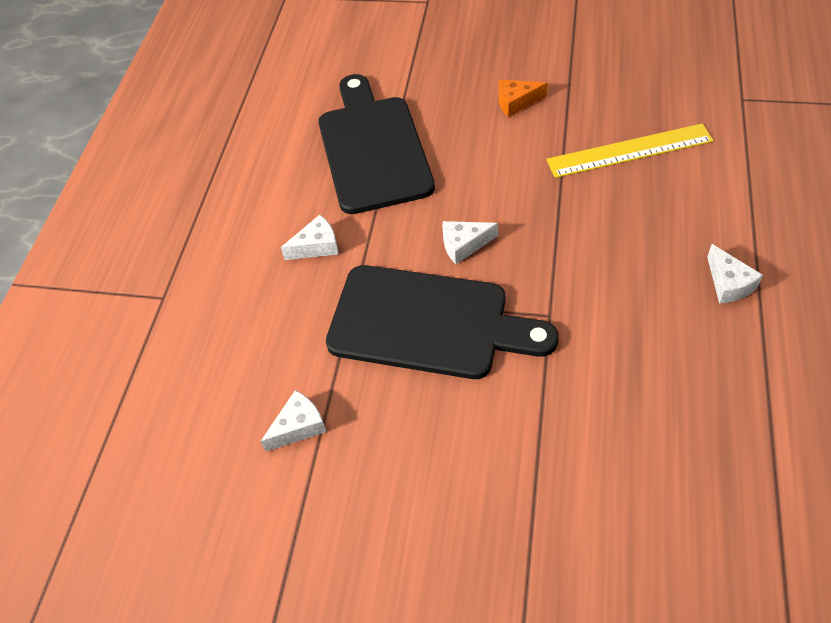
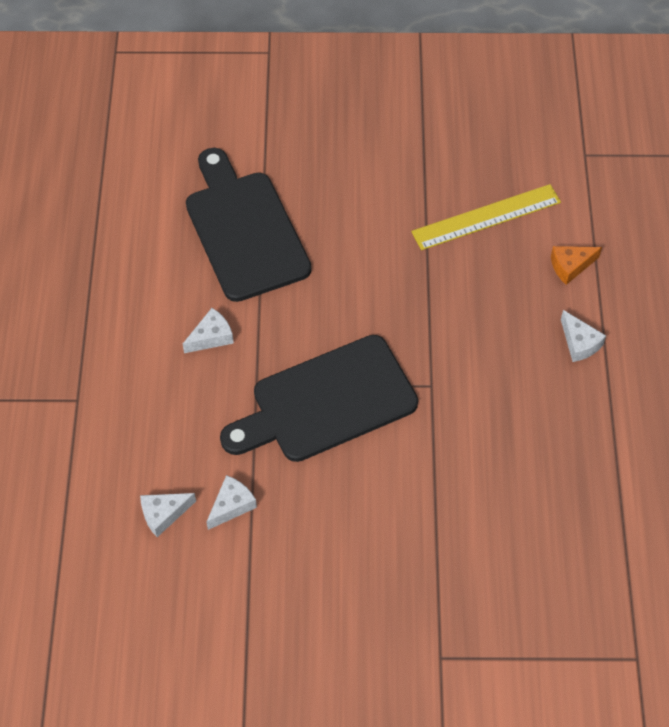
camera: 15 degrees left, 5 degrees up
black cutting board [326,265,559,379] -> black cutting board turned 150 degrees clockwise [220,335,418,462]
white cheese [443,221,498,264] -> white cheese moved to [140,493,196,537]
orange cheese [498,80,548,117] -> orange cheese moved to [551,246,602,285]

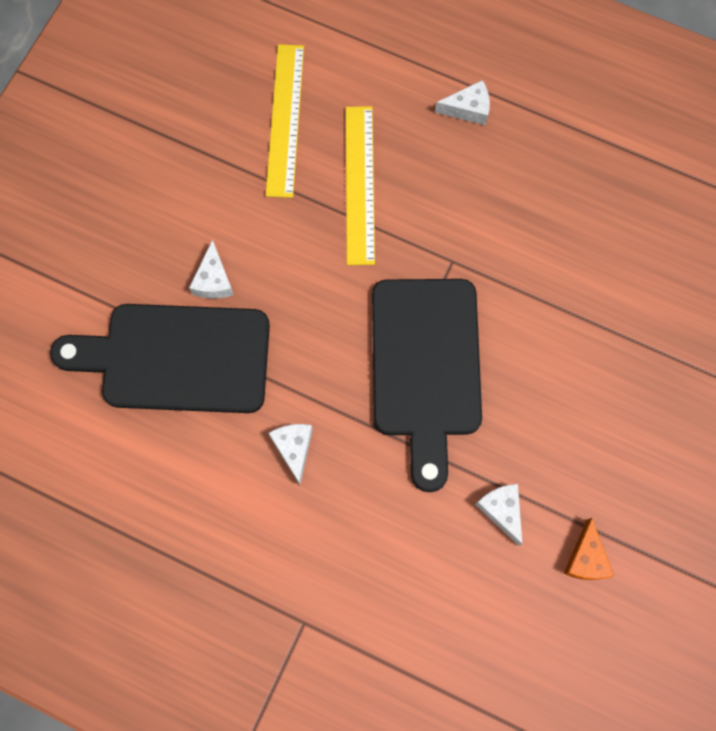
camera: 65 degrees left, 15 degrees up
white cheese [140,493,196,537] -> white cheese moved to [189,239,234,299]
orange cheese [551,246,602,285] -> orange cheese moved to [564,518,614,580]
none -> yellow ruler [346,106,375,265]

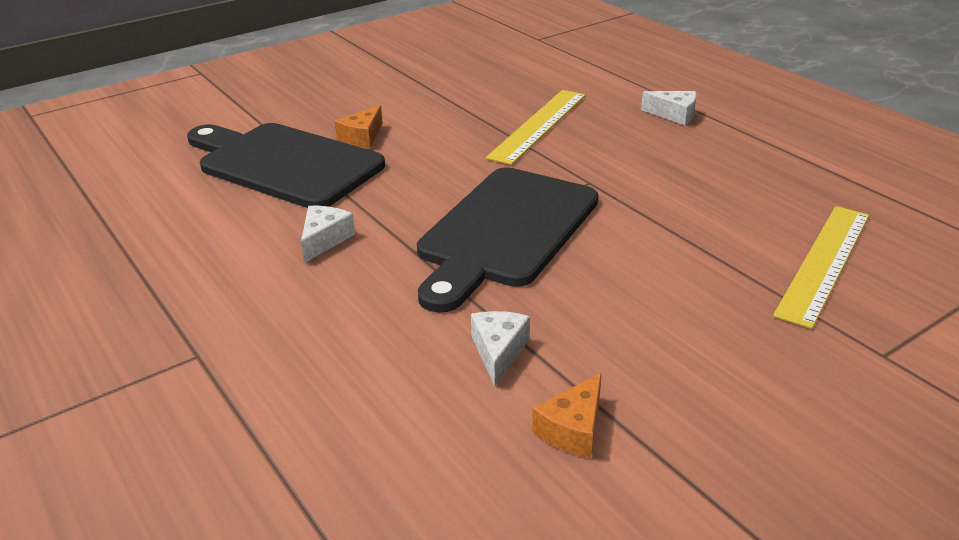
camera: 30 degrees right, 40 degrees down
white cheese [189,239,234,299] -> orange cheese [334,105,383,148]
yellow ruler [266,44,304,198] -> yellow ruler moved to [773,206,869,329]

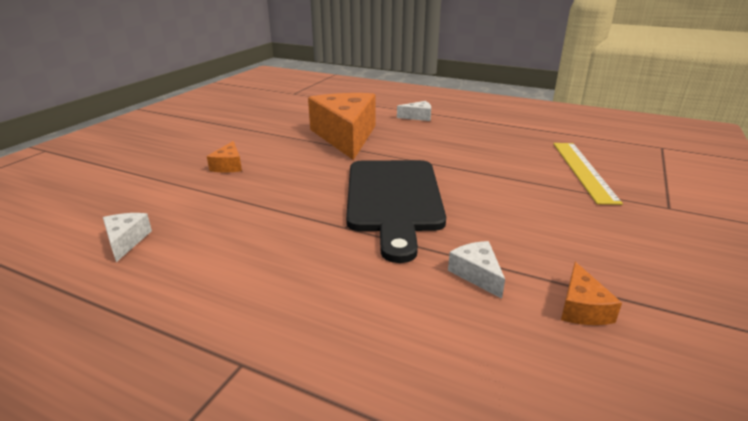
camera: 30 degrees left, 5 degrees down
black cutting board [187,123,385,208] -> none
white cheese [301,206,355,263] -> white cheese moved to [103,213,152,262]
yellow ruler [486,90,586,165] -> orange cheese [308,93,375,160]

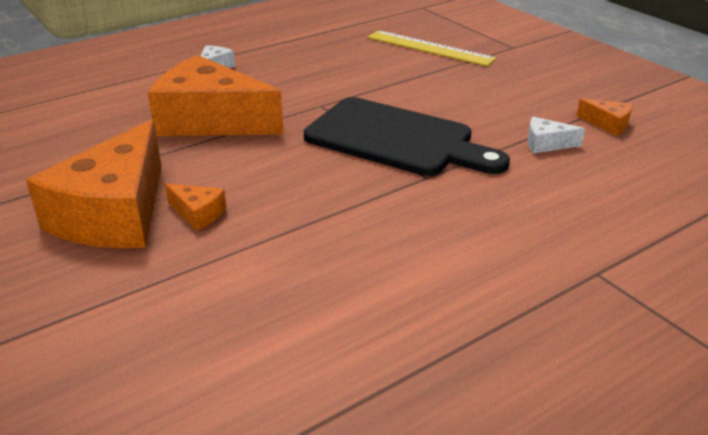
camera: 60 degrees left, 5 degrees up
white cheese [103,213,152,262] -> none
none -> orange cheese [26,119,161,248]

